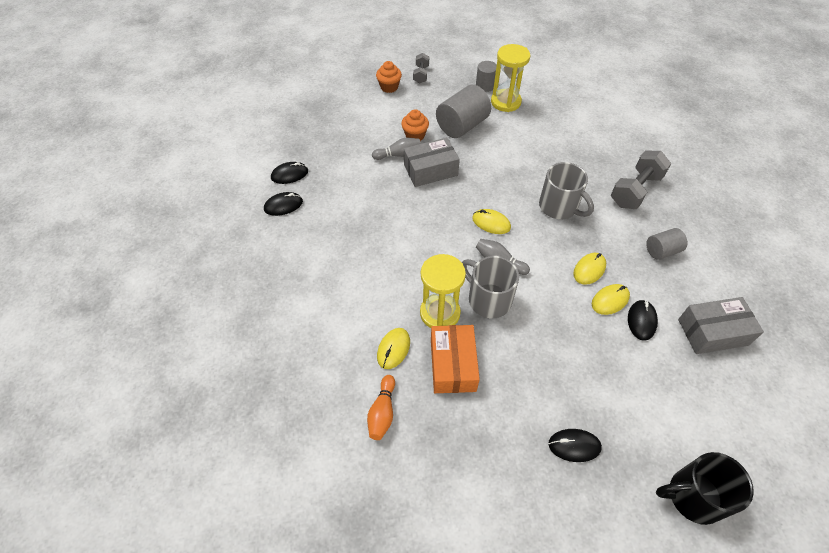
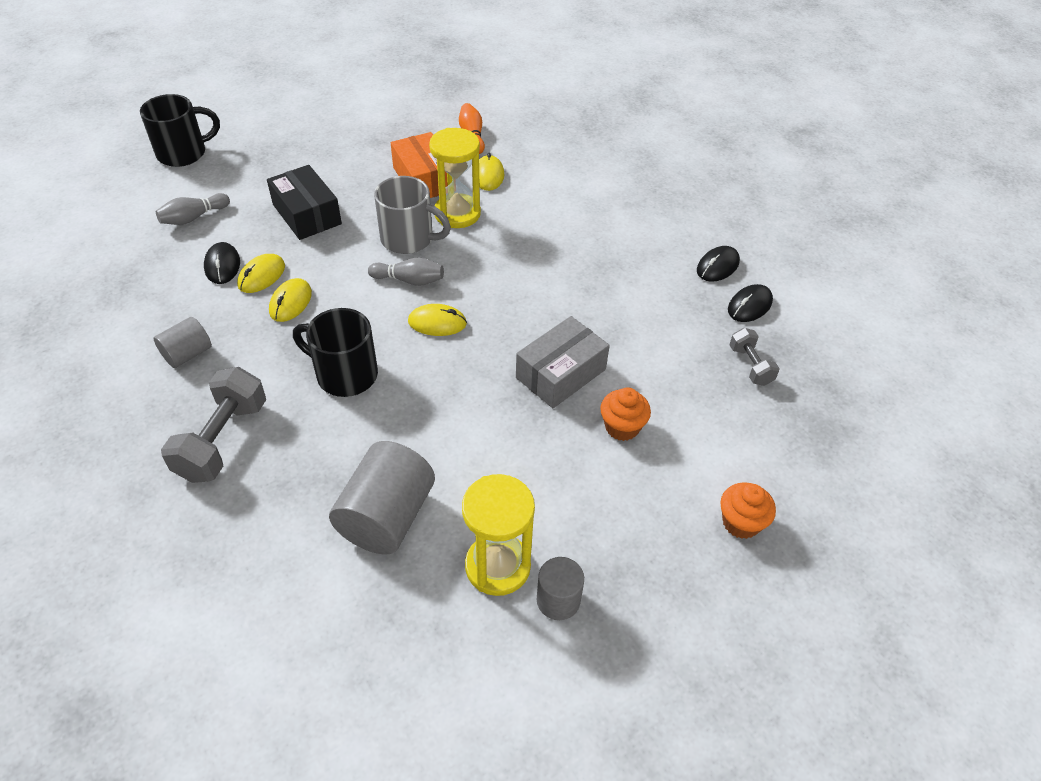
camera: 155 degrees right, 5 degrees down
grey bowling pin [372,138,421,160] -> grey bowling pin moved to [156,193,230,225]
grey dumbbell [413,53,429,83] -> grey dumbbell moved to [729,328,780,386]
grey cylinder [436,85,491,138] -> grey cylinder moved to [329,441,435,555]
grey mug [539,162,594,219] -> black mug [293,308,378,397]
black mouse [548,429,602,462] -> none
grey box [678,297,764,354] -> none
none -> black box [267,165,342,240]

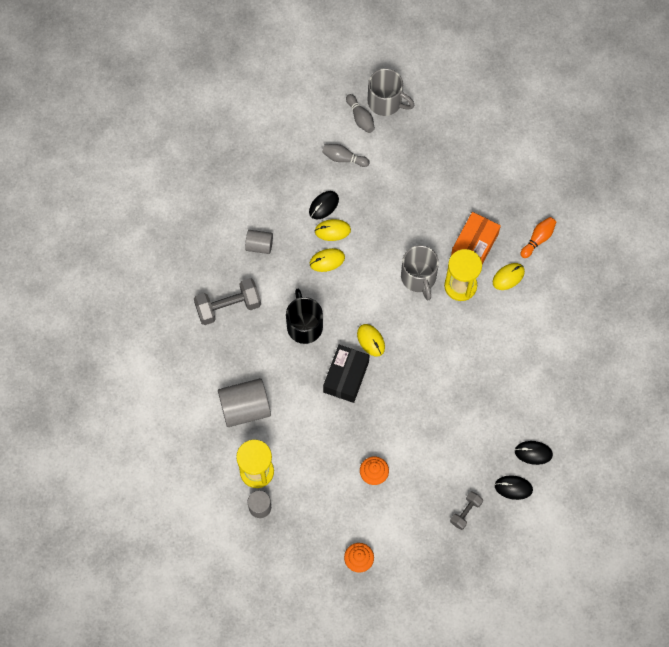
camera: 55 degrees right, 20 degrees up
black mug [140,94,220,167] -> grey mug [368,68,415,116]
black box [267,165,342,240] -> black box moved to [323,345,369,403]
grey bowling pin [368,257,444,286] -> grey bowling pin moved to [346,94,375,133]
grey box [516,316,610,408] -> none

